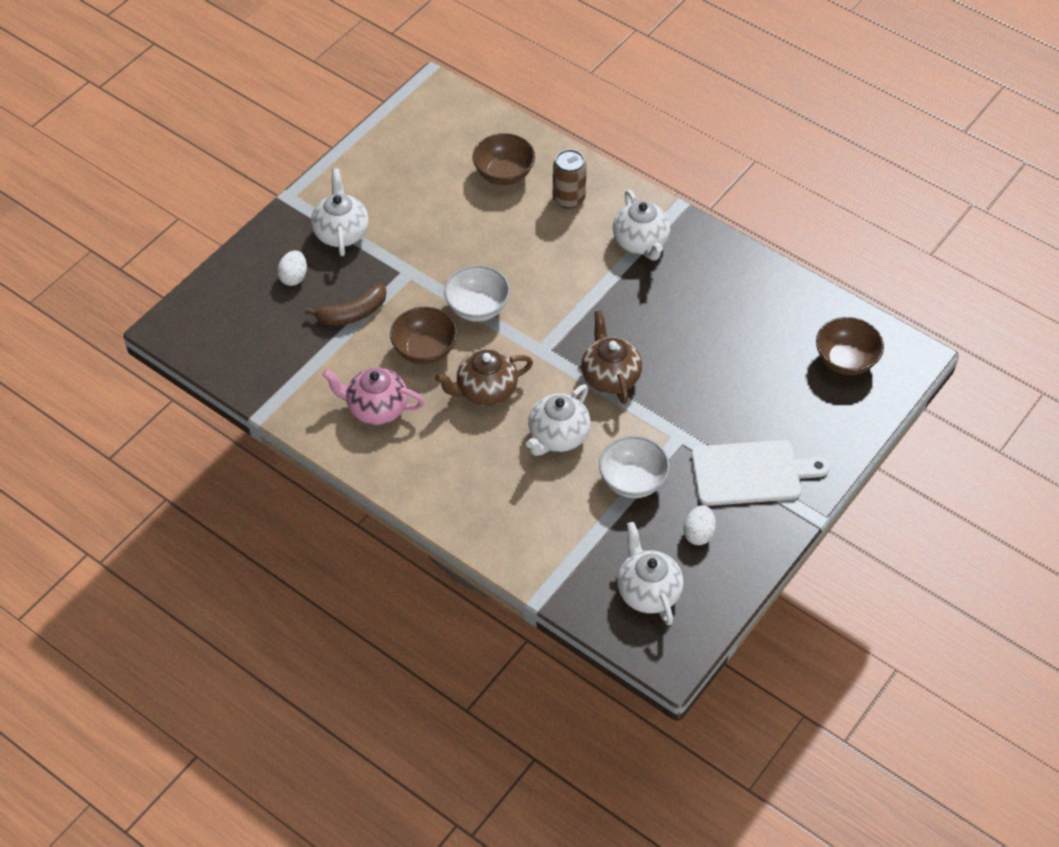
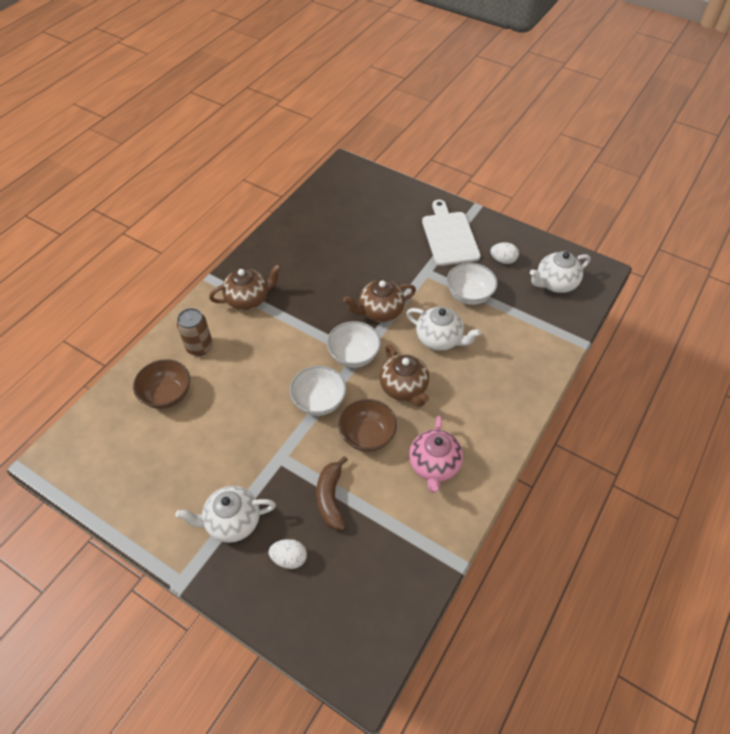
camera: 95 degrees left, 0 degrees up
brown banana [305,282,387,326] -> brown banana turned 150 degrees counterclockwise [316,456,348,530]
white teapot [613,190,670,261] -> brown teapot [209,264,282,310]
brown bowl [816,317,884,375] -> none
none -> white bowl [327,321,381,368]

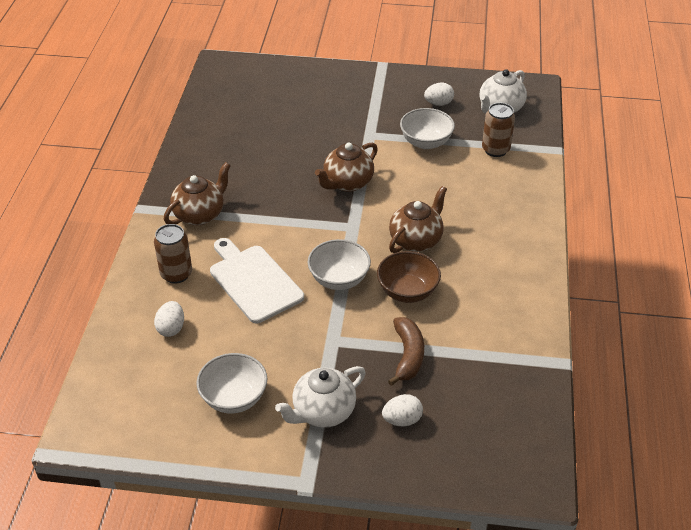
camera: 25 degrees left, 10 degrees down
brown bowl [133,359,190,409] -> white egg [154,301,184,337]
brown banana [316,456,348,530] -> brown banana turned 150 degrees counterclockwise [388,317,424,386]
white bowl [327,321,381,368] -> white bowl moved to [196,353,267,414]
brown teapot [379,345,429,407] -> brown teapot turned 90 degrees counterclockwise [389,186,447,253]
white teapot [406,307,481,351] -> none
pink teapot [409,415,463,493] -> none
white cutting board [422,200,481,266] -> white cutting board moved to [210,238,304,323]
none -> brown can [482,103,515,157]

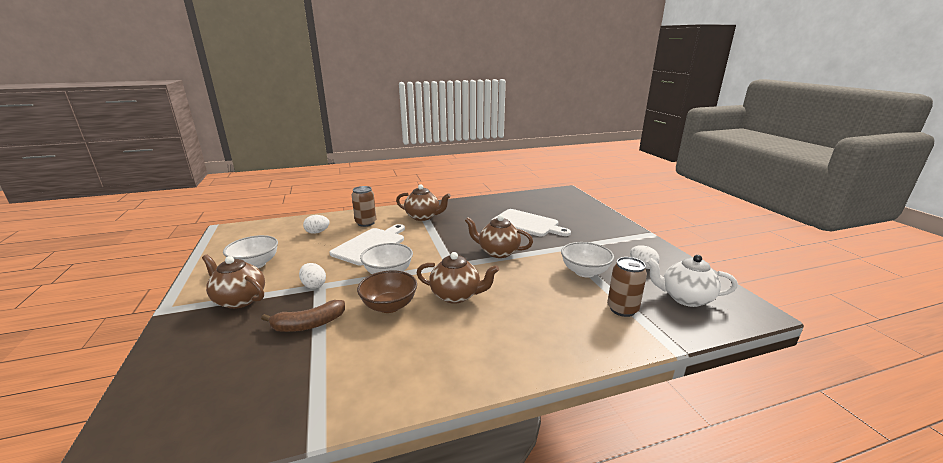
camera: 65 degrees right, 20 degrees down
white teapot [275,366,366,428] -> brown teapot [202,255,265,309]
white egg [382,394,423,426] -> white egg moved to [299,263,326,289]
none -> white cutting board [492,209,571,237]

